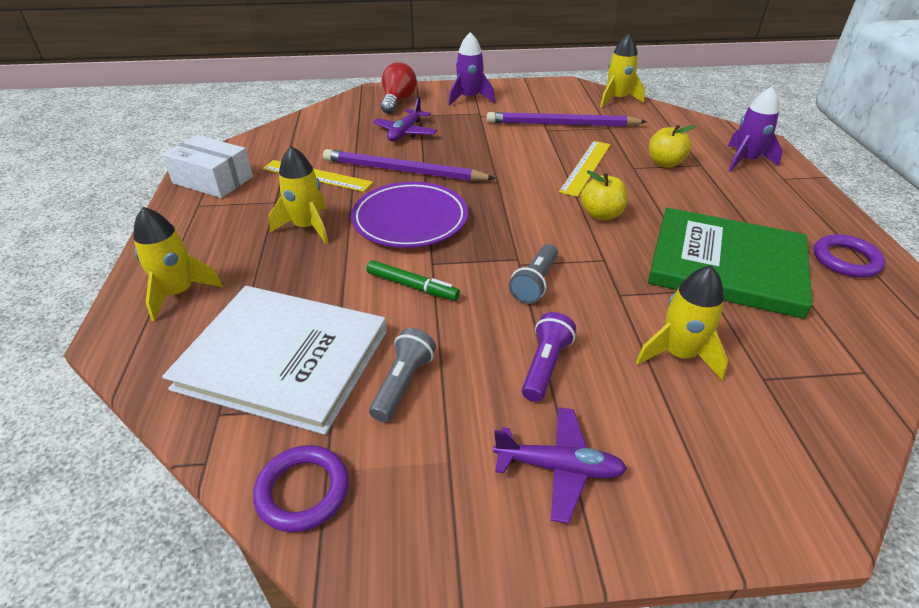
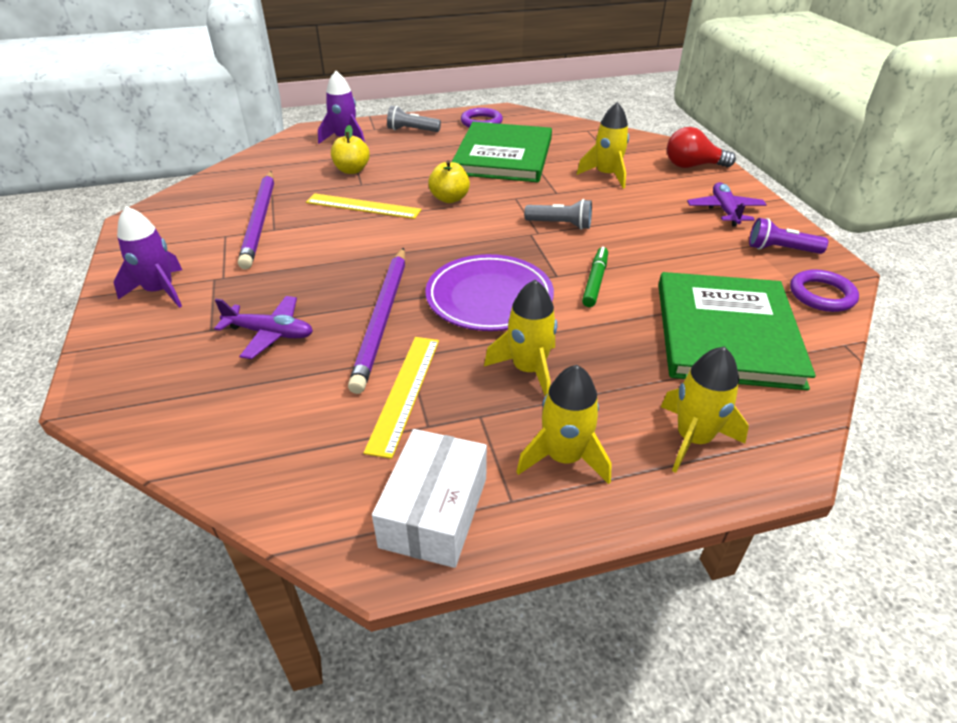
camera: 100 degrees left, 0 degrees up
white book [162,286,387,435] -> green book [658,272,816,390]
grey flashlight [369,328,436,422] -> grey flashlight moved to [387,106,441,132]
red light bulb [381,62,417,114] -> red light bulb moved to [667,127,736,168]
purple flashlight [522,312,576,402] -> purple flashlight moved to [749,218,828,254]
yellow rocket [600,33,645,107] -> yellow rocket moved to [516,365,612,484]

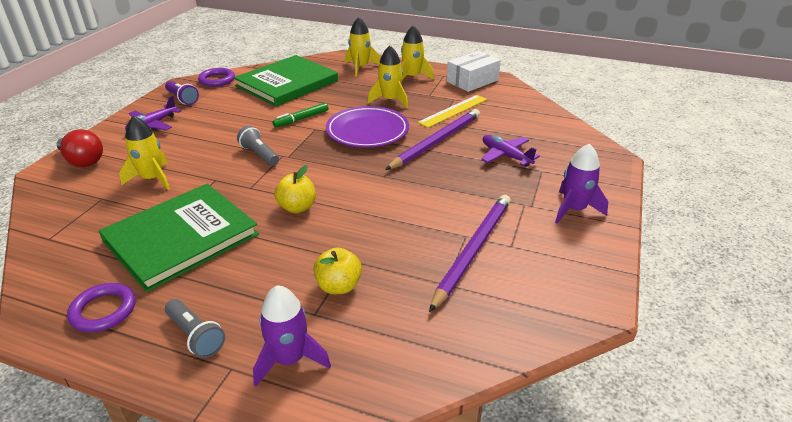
camera: 145 degrees left, 5 degrees down
yellow ruler [306,193,422,219] -> none

